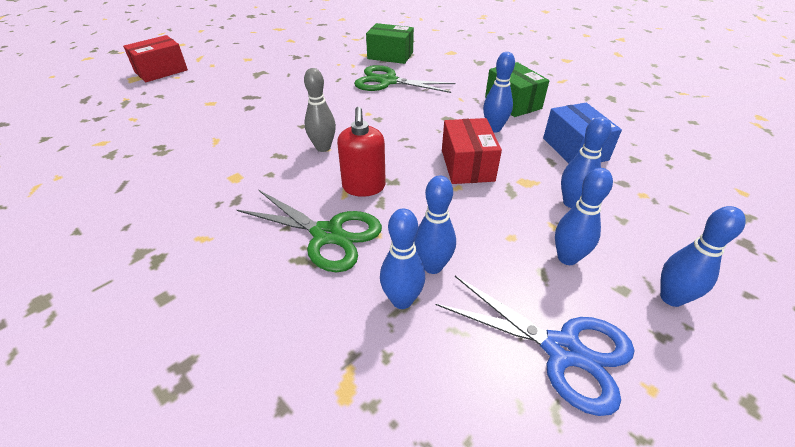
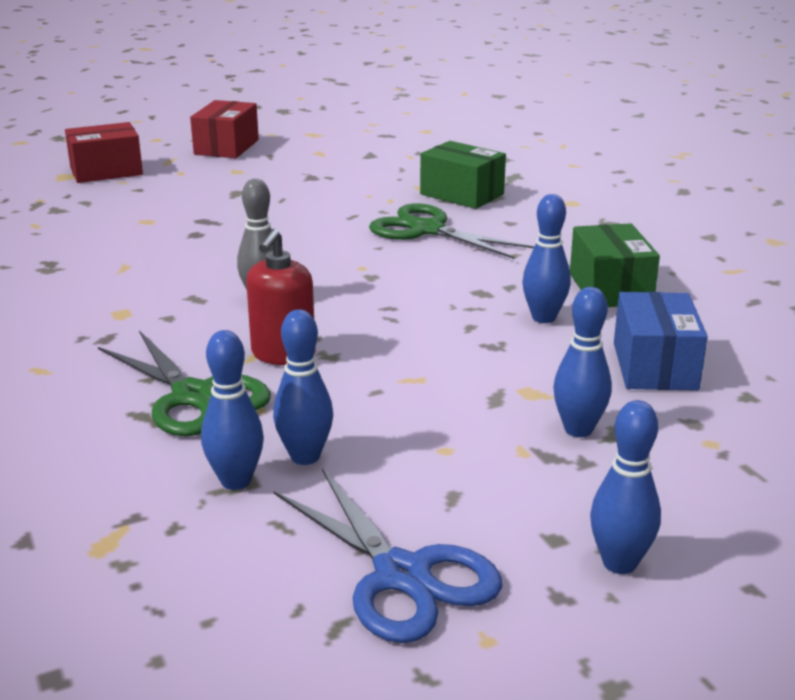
camera: 20 degrees right, 15 degrees down
red box [442,118,502,184] -> red box moved to [190,100,259,158]
blue bowling pin [555,168,613,265] -> none

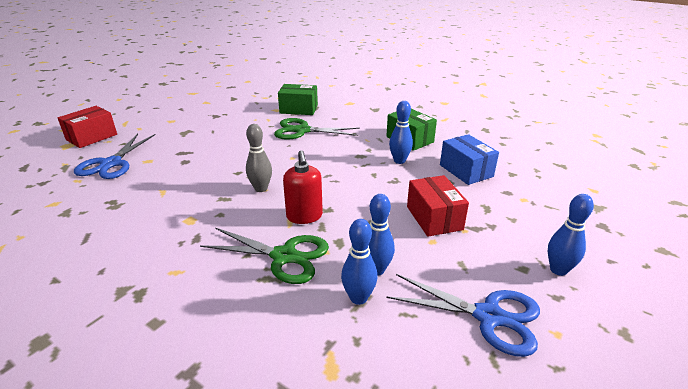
camera: 30 degrees left, 5 degrees up
red box [190,100,259,158] -> red box moved to [407,175,469,237]
blue bowling pin [553,287,612,437] -> none
none -> blue scissors [74,134,156,179]

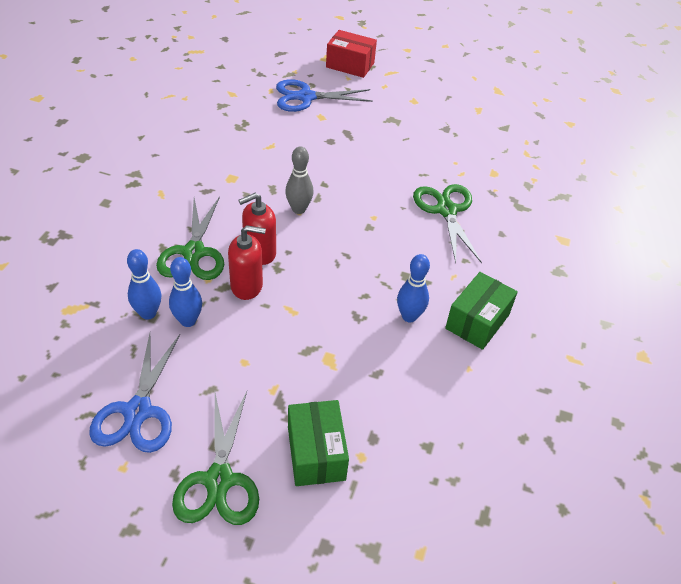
camera: 70 degrees right, 15 degrees up
green box [278,84,318,115] -> green box moved to [288,400,349,486]
red box [407,175,469,237] -> none
blue box [440,134,499,185] -> none
blue bowling pin [548,194,594,276] -> green scissors [172,391,259,525]
none -> red soap dispenser [228,225,266,300]

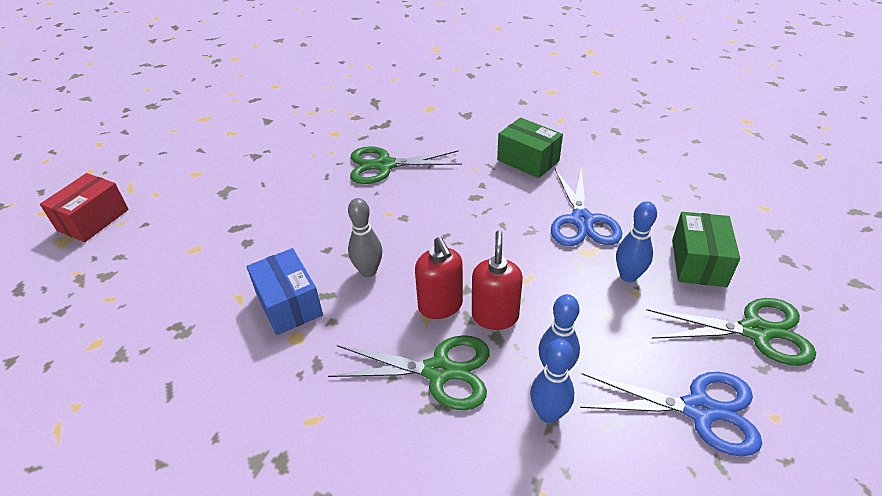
camera: 80 degrees left, 5 degrees down
blue scissors [276,79,373,112] -> blue scissors moved to [551,167,622,246]
green box [288,400,349,486] -> green box turned 75 degrees counterclockwise [672,212,740,287]
blue bowling pin [397,254,430,323] -> blue bowling pin moved to [616,201,657,283]
none -> blue box [247,248,323,335]

